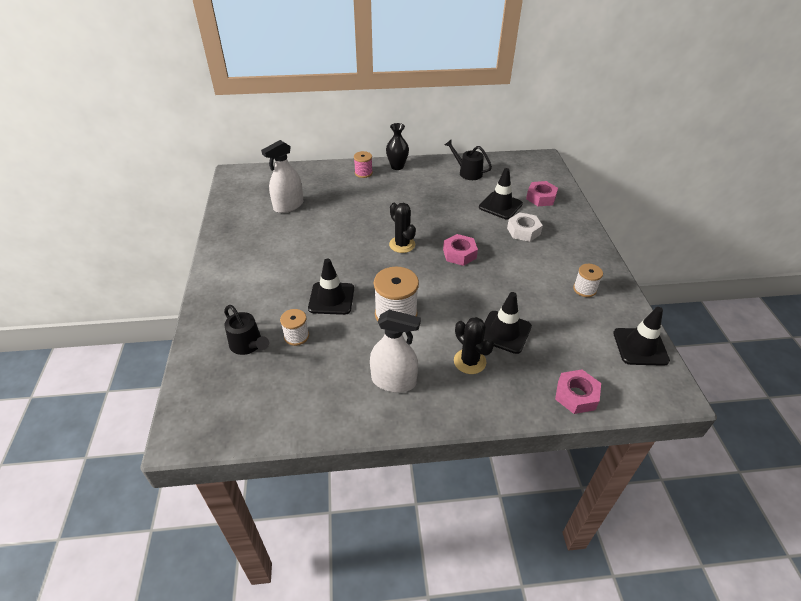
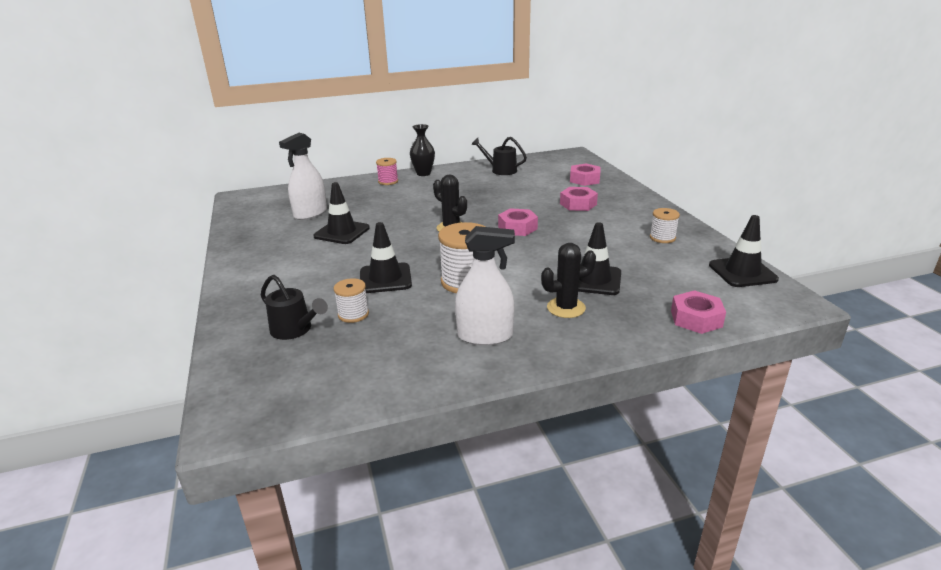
camera: 10 degrees left, 15 degrees down
black cactus [454,317,494,374] -> black cactus turned 60 degrees counterclockwise [541,243,596,318]
black traffic cone [479,168,523,219] -> black traffic cone moved to [313,182,370,244]
white nut [507,212,543,242] -> pink nut [560,187,598,211]

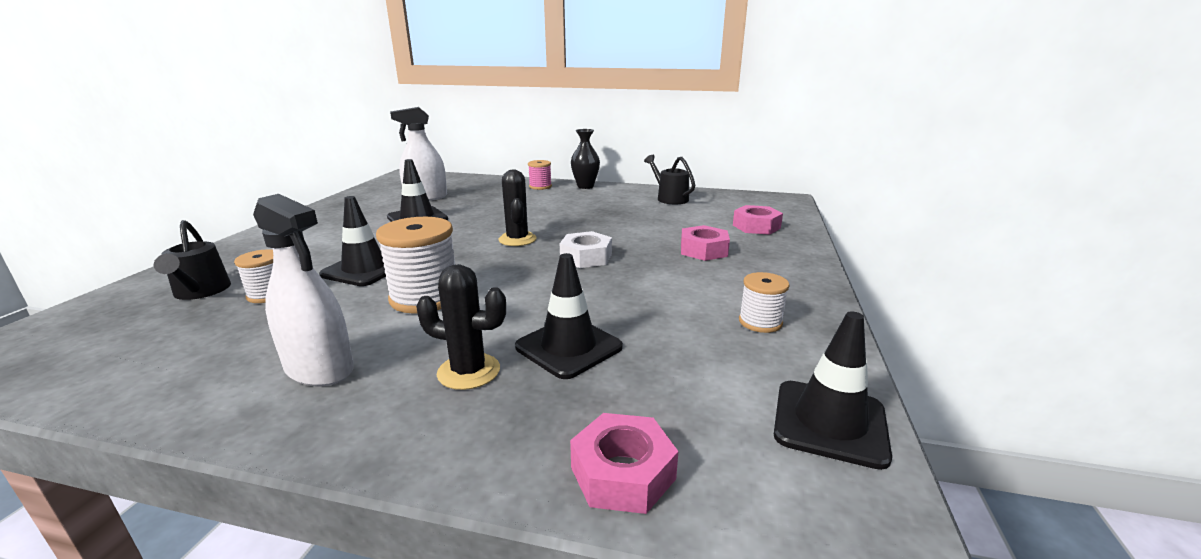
camera: 30 degrees right, 5 degrees down
pink nut [498,208,538,236] -> white nut [560,231,612,268]

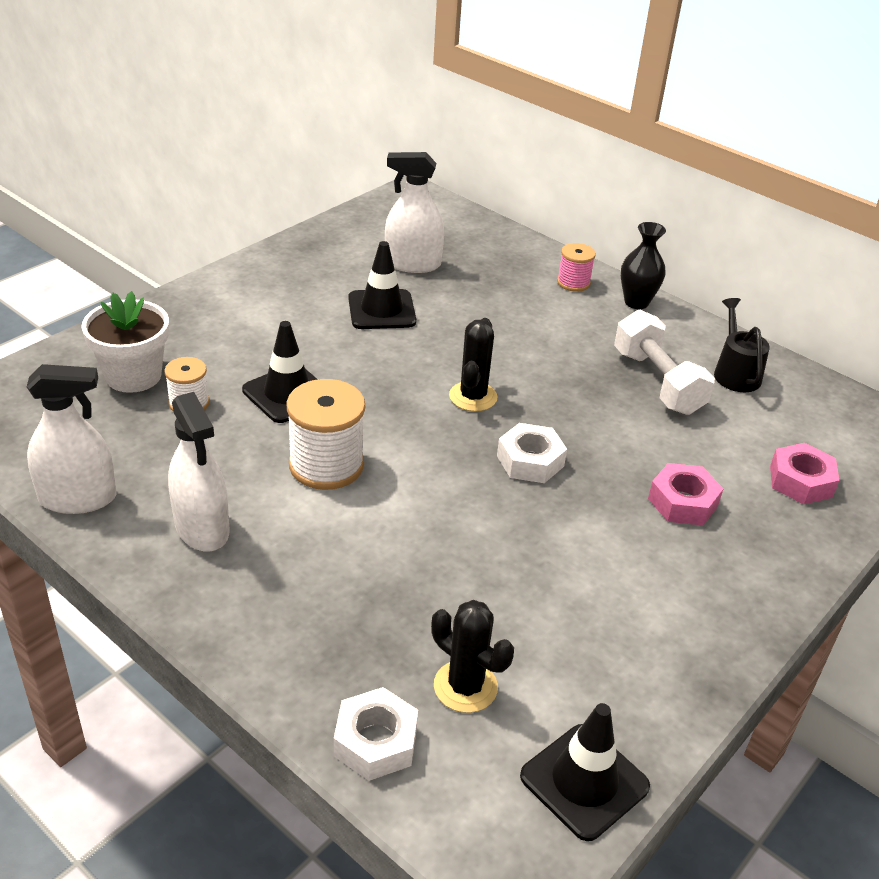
camera: 25 degrees right, 15 degrees up
black watering can [154,220,231,300] -> white flower pot [81,291,169,393]
black cactus [416,264,506,390] -> black cactus moved to [431,600,514,713]
black traffic cone [515,253,623,379] -> none
pink nut [570,413,678,514] -> white nut [334,687,418,781]
white spool [739,272,790,333] -> none
none -> white spray bottle [27,364,117,514]
none -> white dumbbell [614,310,715,415]

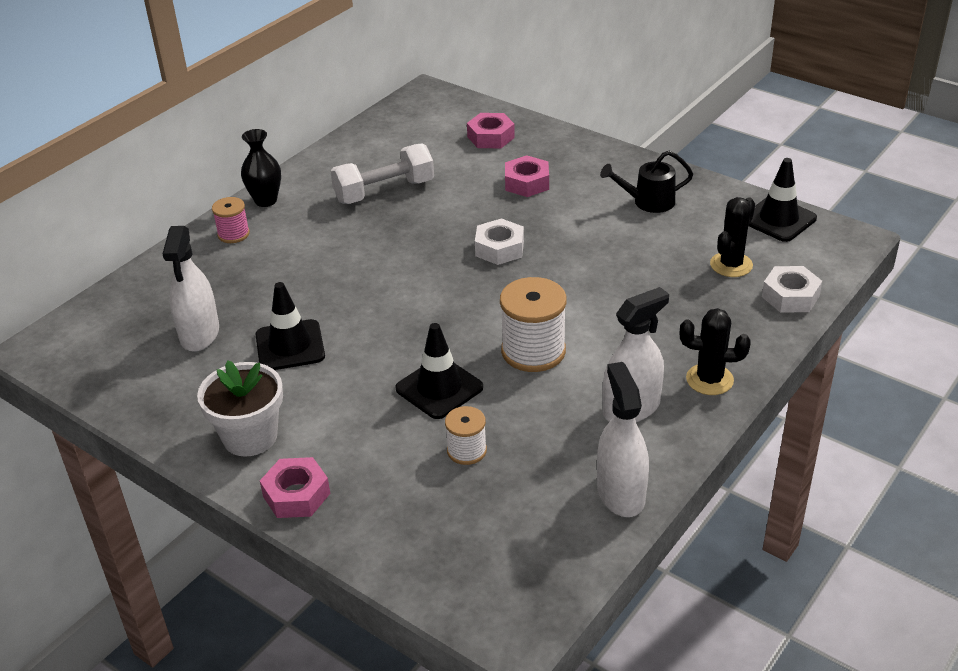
camera: 90 degrees left, 0 degrees up
white flower pot [81,291,169,393] -> white flower pot moved to [197,360,283,457]
black cactus [449,318,498,411] -> black cactus moved to [680,308,751,395]
black watering can [714,298,770,392] -> black watering can moved to [600,151,693,213]
none -> pink nut [260,457,330,518]

